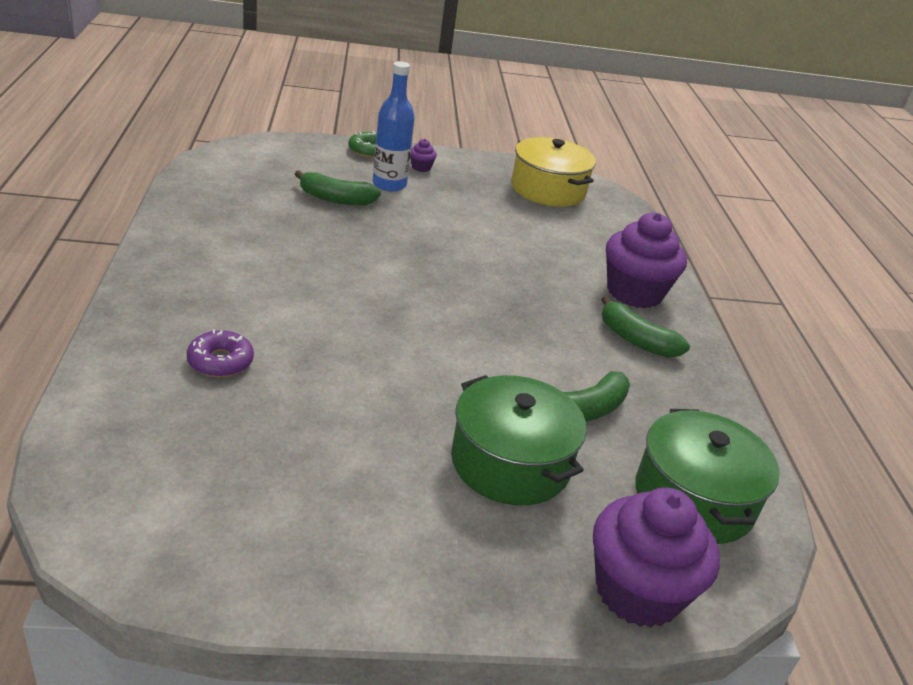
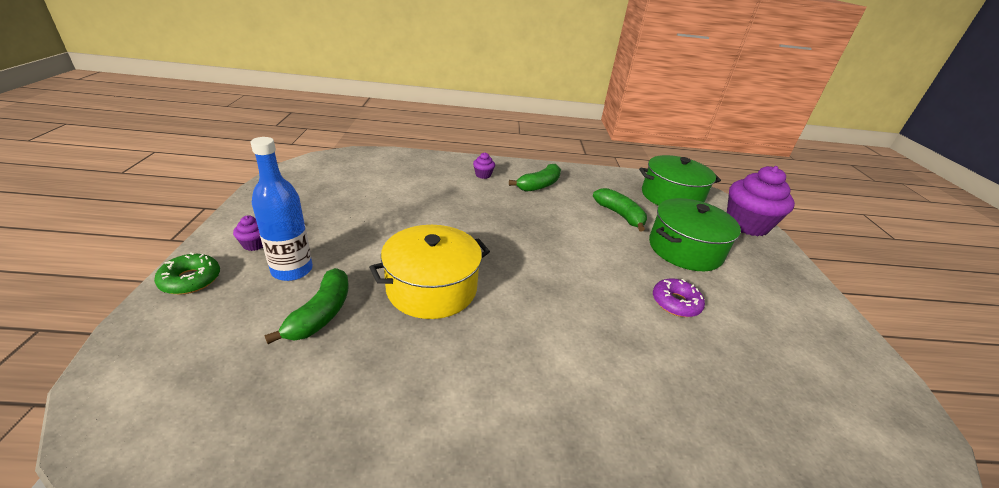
camera: 85 degrees left, 0 degrees up
purple donut [187,330,254,377] -> purple donut moved to [653,278,705,317]
yellow pot [511,137,596,207] -> yellow pot moved to [369,225,490,319]
purple cupcake [606,213,687,308] -> purple cupcake [473,153,495,179], size x0.41

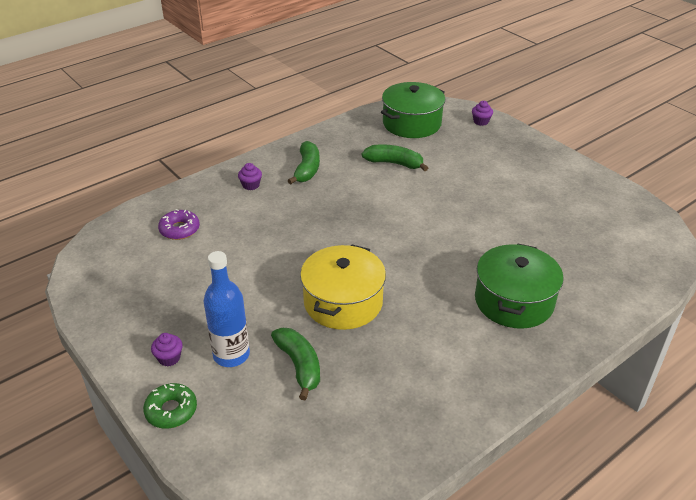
camera: 35 degrees left, 5 degrees up
green pot [649,198,741,271] -> green pot moved to [475,244,564,329]
purple donut [653,278,705,317] -> purple donut moved to [158,209,200,240]
purple cupcake [727,166,795,236] -> purple cupcake [472,101,493,126], size x0.41

